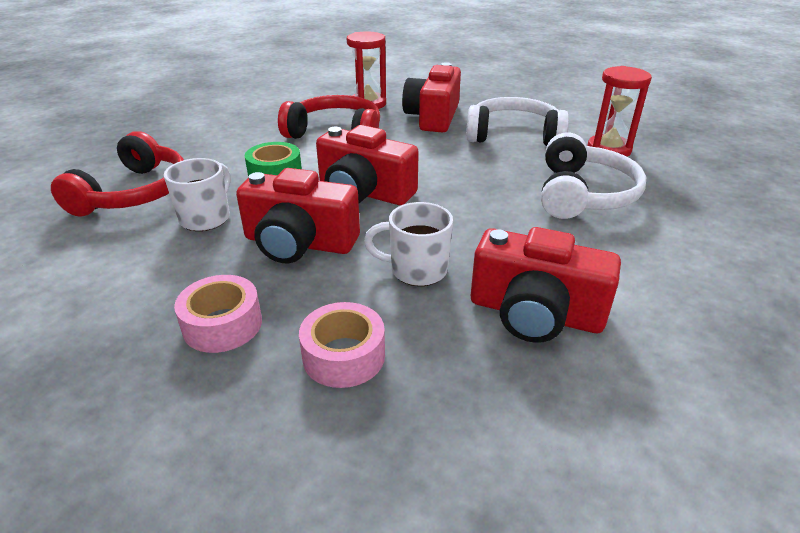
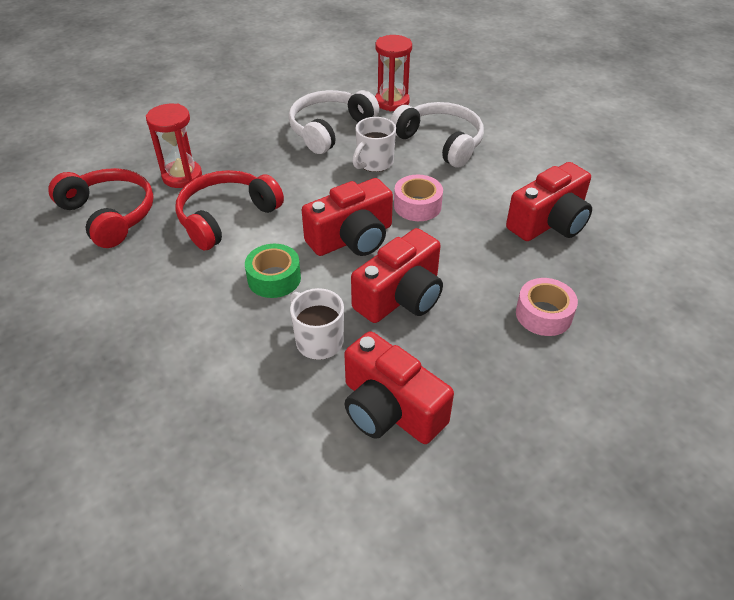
camera: 60 degrees left, 10 degrees up
red headphones [51,131,184,216] -> red headphones moved to [48,168,154,248]
pink tape [174,275,262,353] -> pink tape moved to [394,175,443,221]
white mug [364,202,453,286] -> white mug moved to [352,117,396,172]
red camera [402,62,461,133] -> red camera moved to [344,331,454,444]

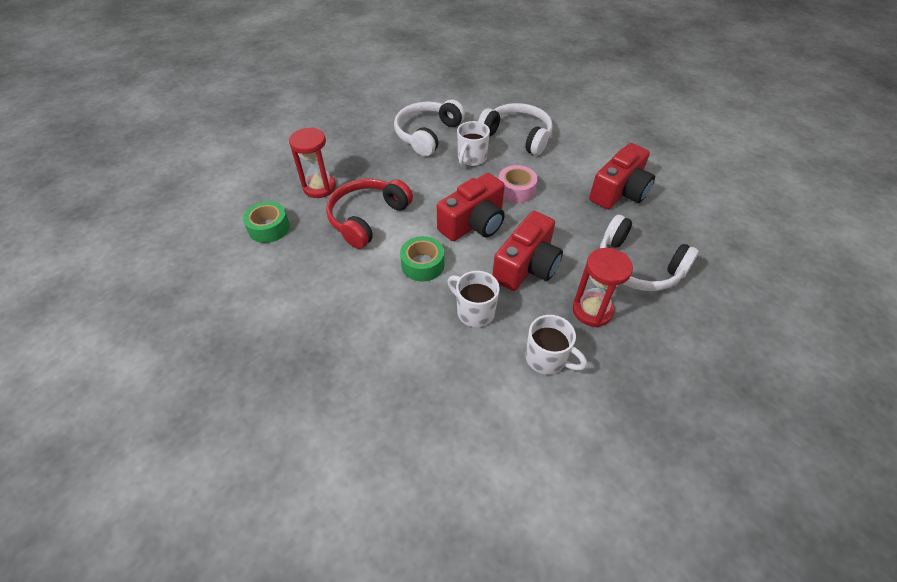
camera: 10 degrees left, 5 degrees up
red headphones [48,168,154,248] -> green tape [243,201,290,243]
red camera [344,331,454,444] -> white mug [525,315,587,375]
red hourglass [375,35,412,111] -> red hourglass moved to [572,248,633,327]
pink tape [516,278,578,336] -> white headphones [600,215,699,291]

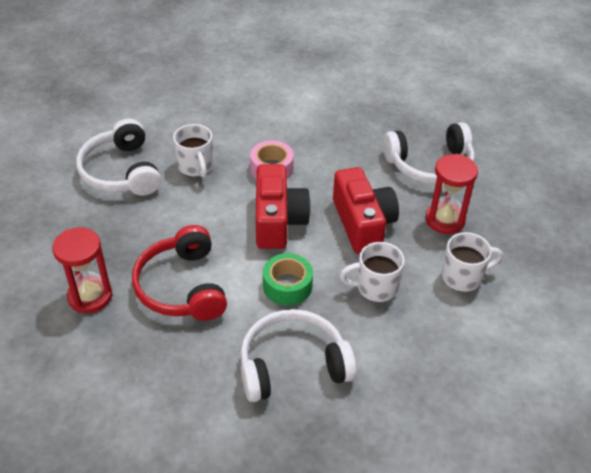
camera: 50 degrees left, 5 degrees down
green tape [243,201,290,243] -> none
white headphones [478,103,553,156] -> white headphones moved to [240,309,357,402]
red camera [589,143,655,209] -> none

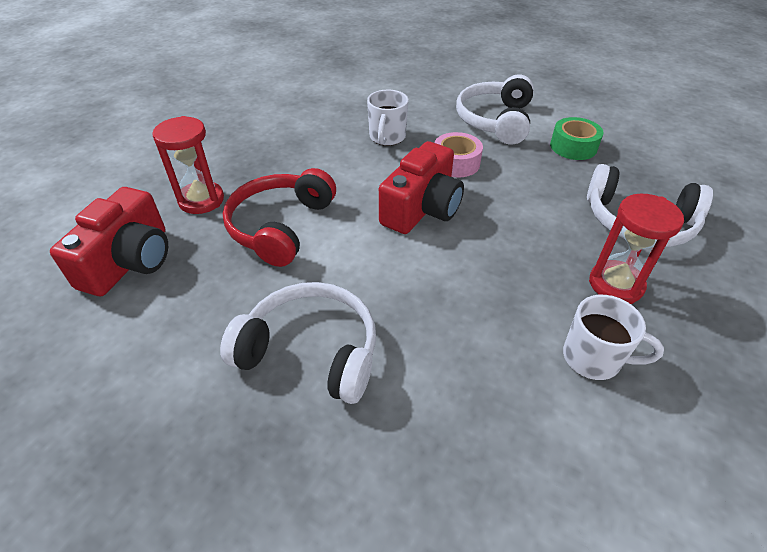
camera: 35 degrees right, 0 degrees up
white headphones [76,119,161,196] -> white headphones moved to [456,74,534,145]
green tape [263,253,313,306] -> green tape moved to [550,117,603,160]
red camera [333,167,399,254] -> red camera moved to [50,187,168,296]
white mug [340,242,405,302] -> none

